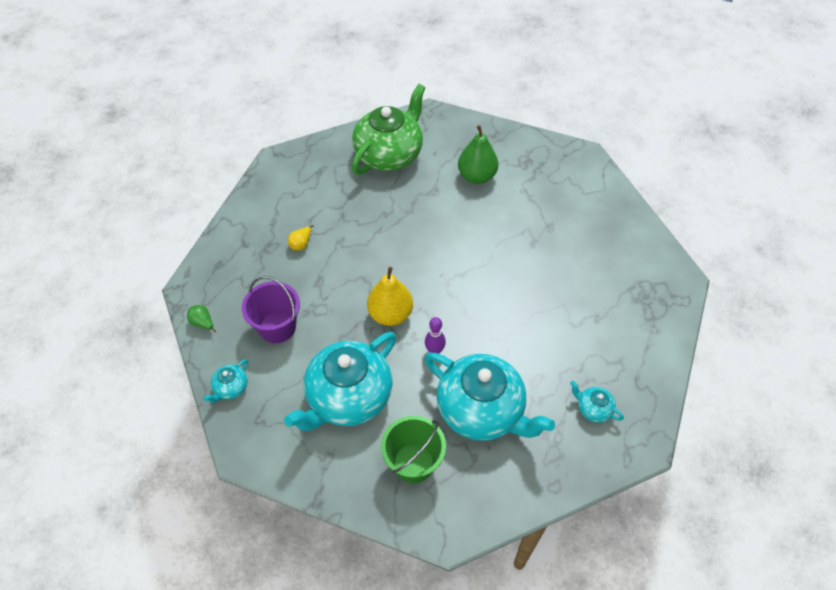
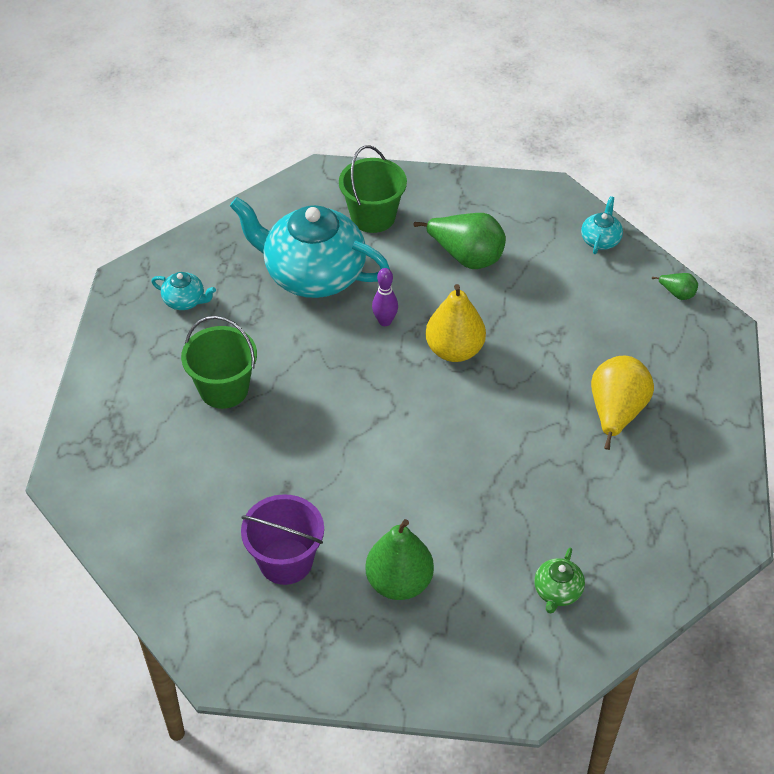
camera: 165 degrees right, 5 degrees down
purple bucket [242,276,300,343] -> purple bucket moved to [241,494,324,585]
turquoise teapot [284,332,396,431] -> green pear [414,213,506,269]
yellow pear [288,225,313,251] -> yellow pear [591,356,654,450], size x2.10
green teapot [352,84,425,175] -> green teapot [534,547,585,614], size x0.42
none -> green bucket [181,316,257,409]

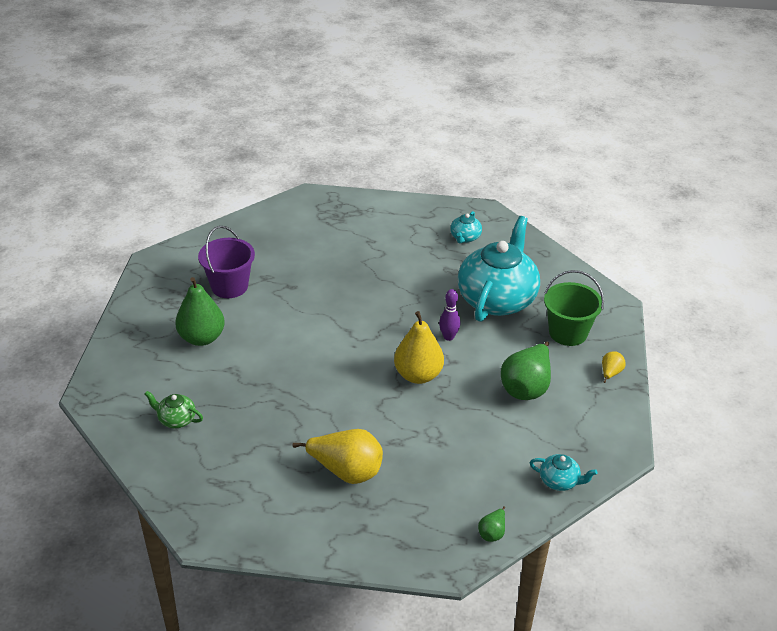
camera: 90 degrees right, 10 degrees down
green bucket [181,316,257,409] -> none
none -> yellow pear [602,351,626,383]

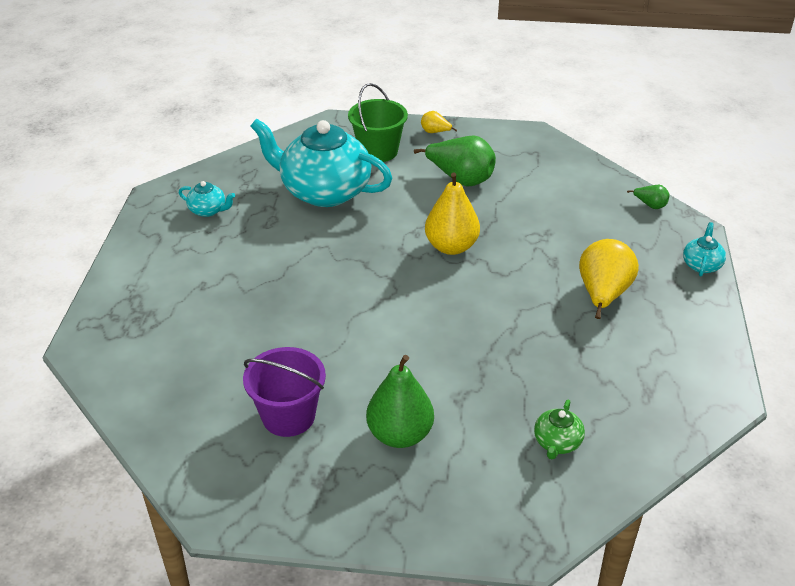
camera: 90 degrees left, 0 degrees up
purple bowling pin [439,289,461,341] -> none
turquoise teapot [530,454,597,491] -> turquoise teapot moved to [683,222,726,277]

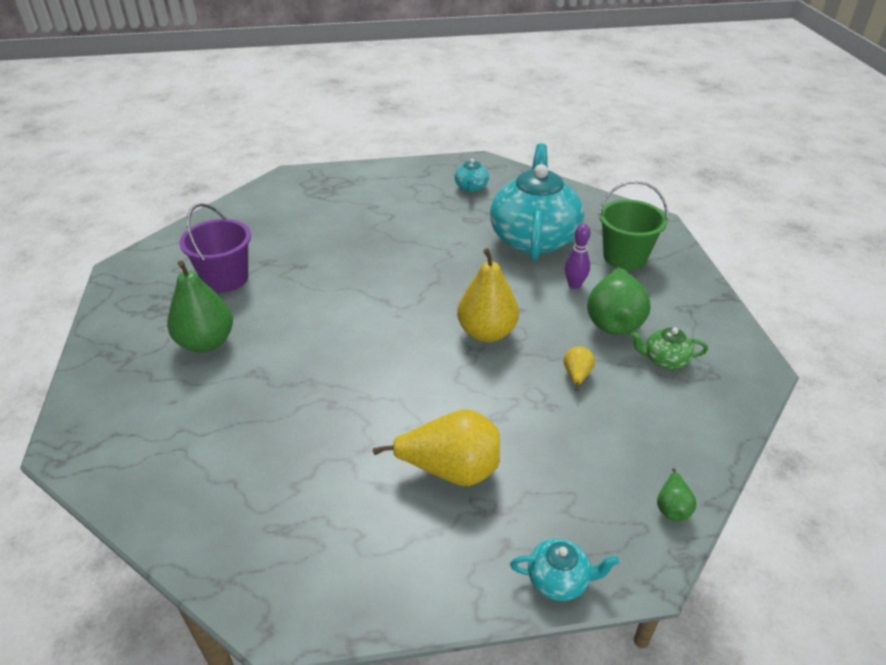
camera: 75 degrees right, 0 degrees up
yellow pear [421,111,457,133] -> yellow pear moved to [564,346,595,391]
green teapot [534,399,585,459] -> green teapot moved to [630,327,708,369]
none -> purple bowling pin [565,224,590,289]

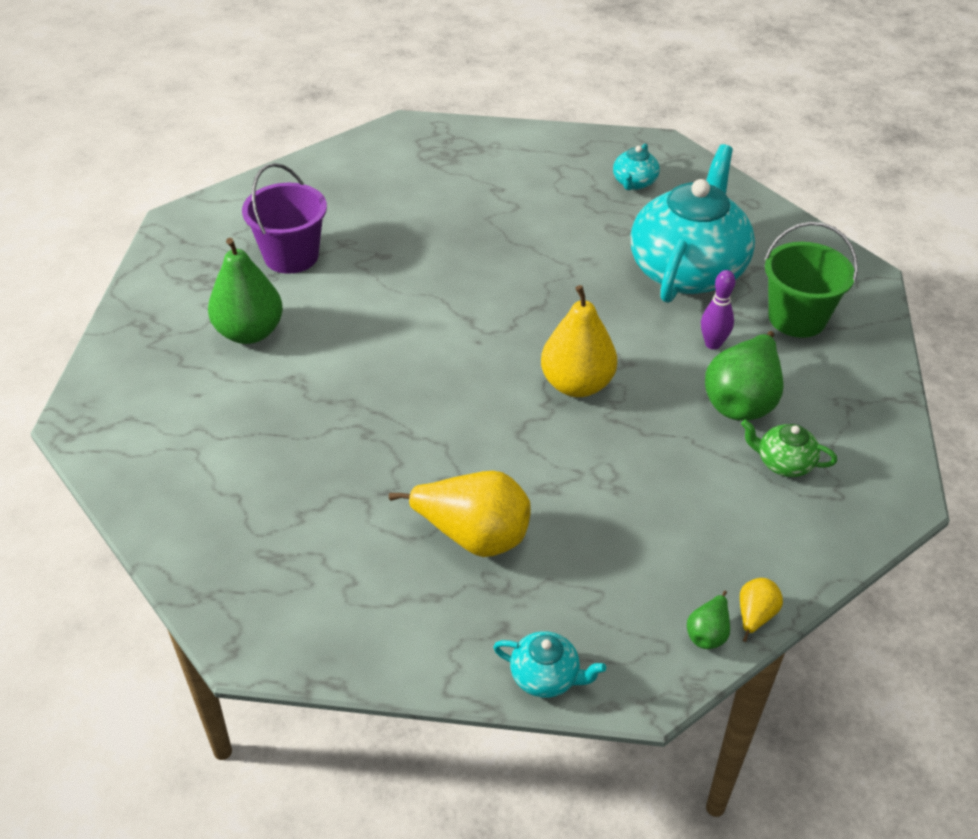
camera: 15 degrees right, 5 degrees up
yellow pear [564,346,595,391] -> yellow pear moved to [740,578,783,642]

